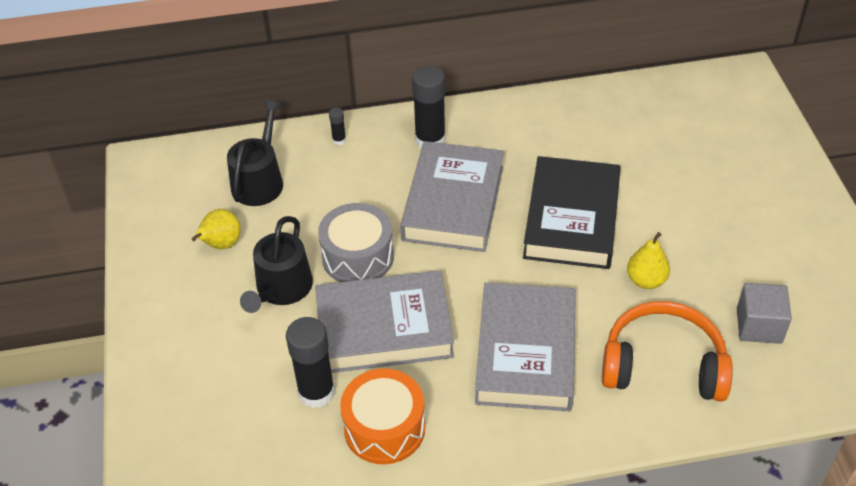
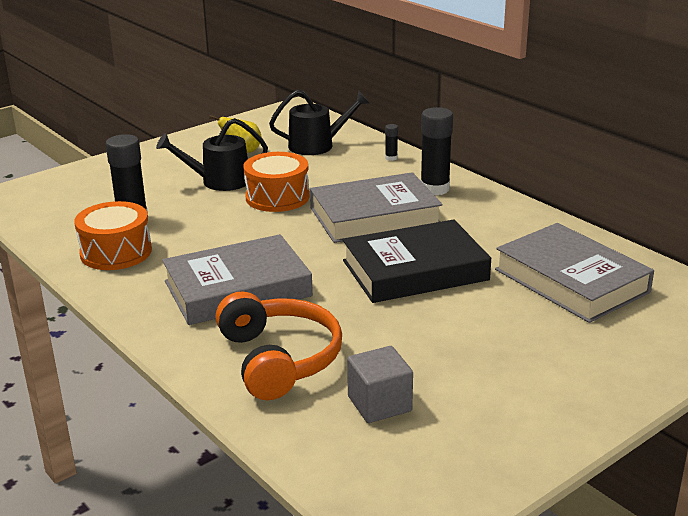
camera: 60 degrees right, 20 degrees down
grey book [315,271,454,373] -> grey book moved to [495,223,654,323]
grey drum [318,203,394,282] -> orange drum [243,152,309,212]
yellow pear [627,232,670,289] -> none

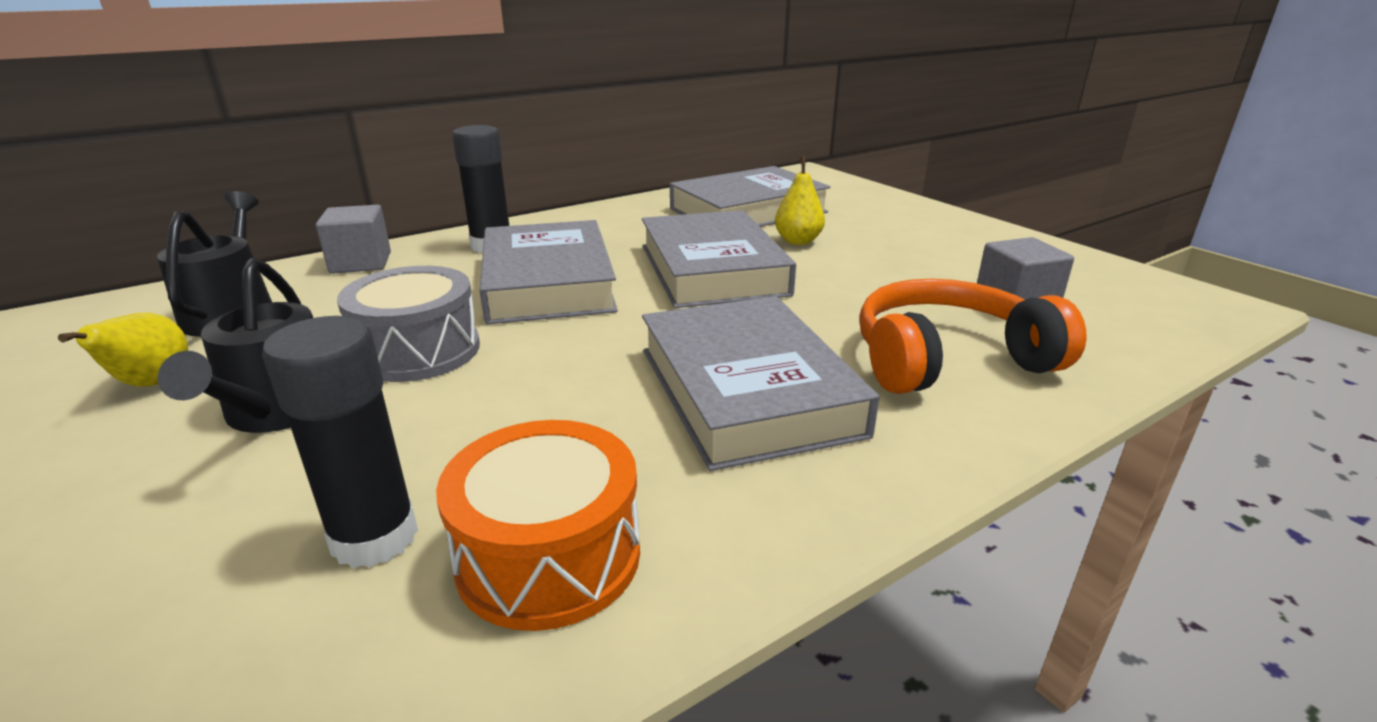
camera: 85 degrees left, 0 degrees up
orange drum [243,152,309,212] -> grey drum [337,266,480,382]
black book [343,219,491,303] -> grey book [642,210,796,308]
black glue stick [385,124,398,161] -> grey cube [316,205,391,274]
none -> yellow pear [775,156,825,245]

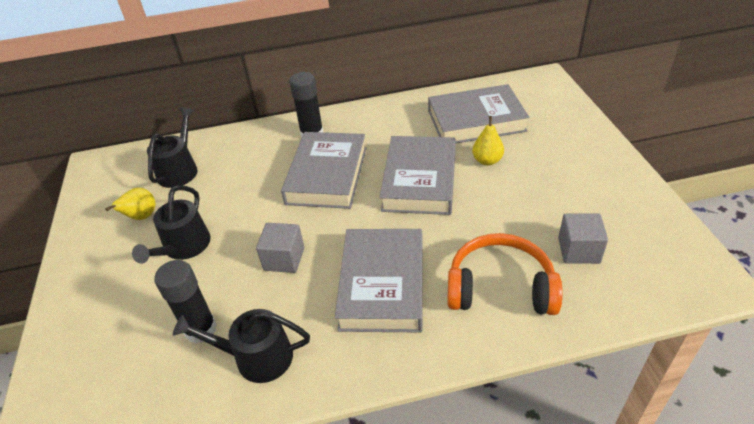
camera: 25 degrees right, 15 degrees up
grey cube [316,205,391,274] -> grey cube moved to [256,223,304,273]
grey drum [337,266,480,382] -> none
orange drum [436,420,640,631] -> black watering can [173,309,310,383]

